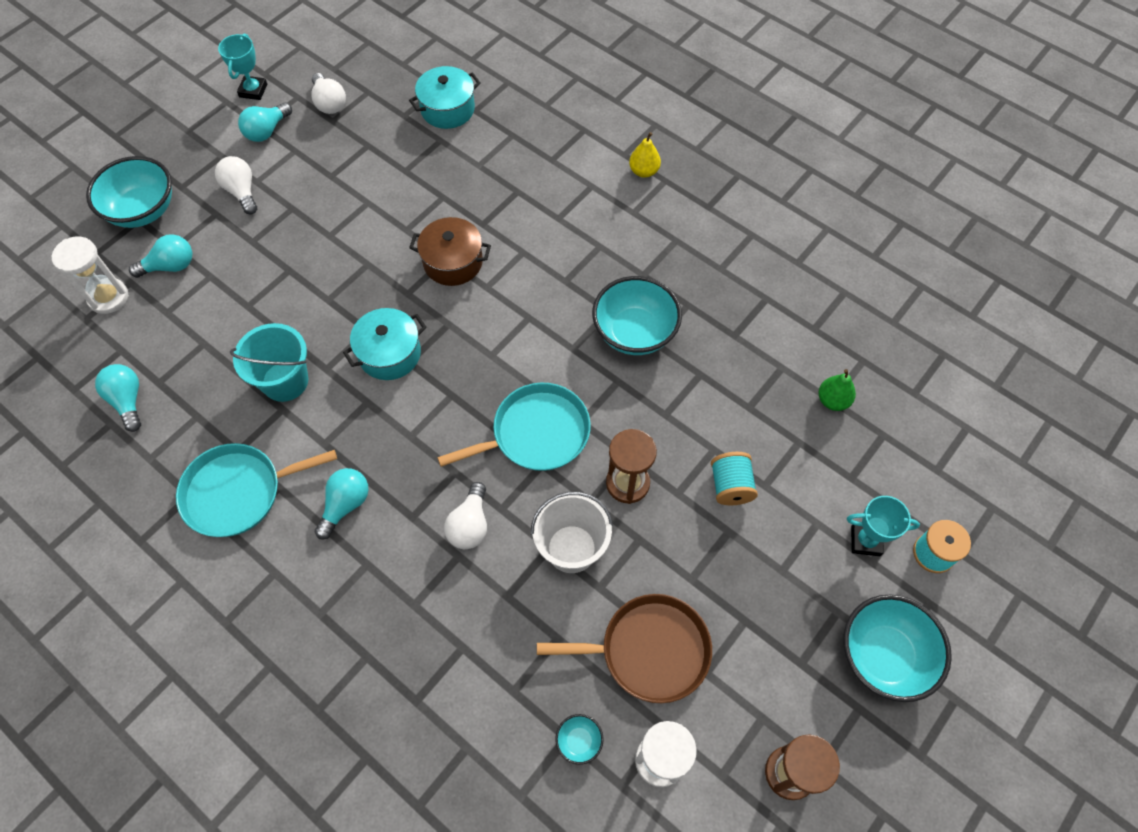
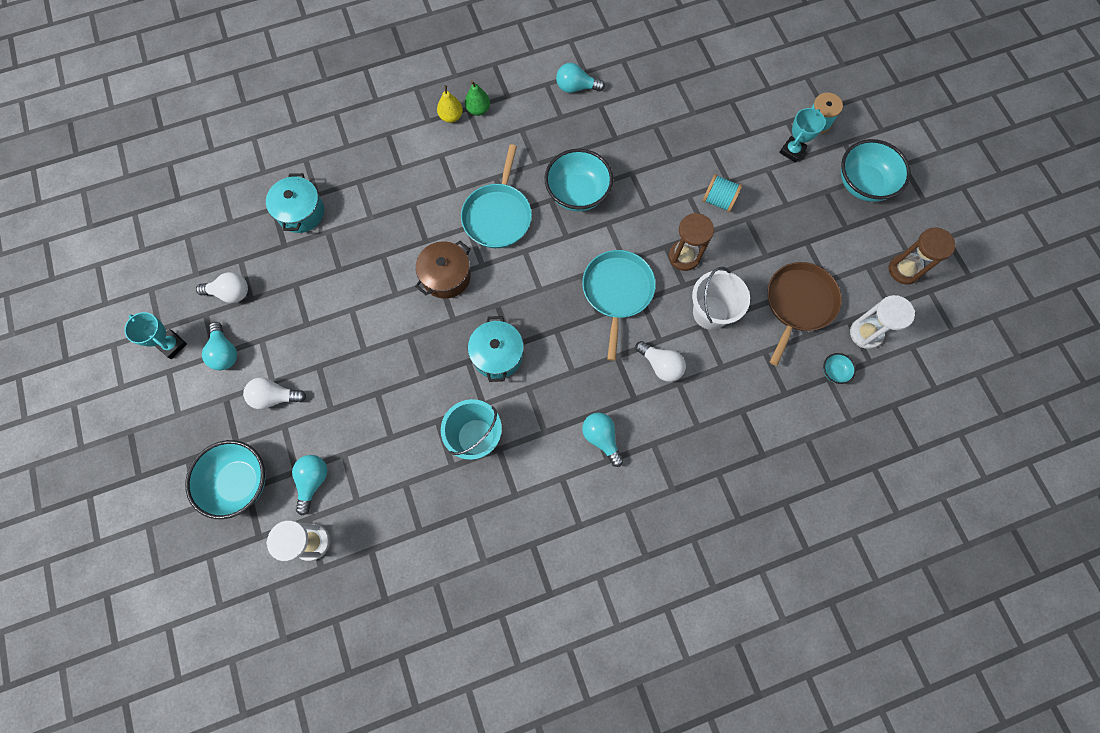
camera: 60 degrees left, 10 degrees up
turquoise light bulb [95,364,141,432] -> turquoise light bulb moved to [556,63,605,93]
turquoise pan [176,443,337,537] -> turquoise pan moved to [461,144,532,248]
green pear [818,369,856,411] -> green pear moved to [465,81,490,116]

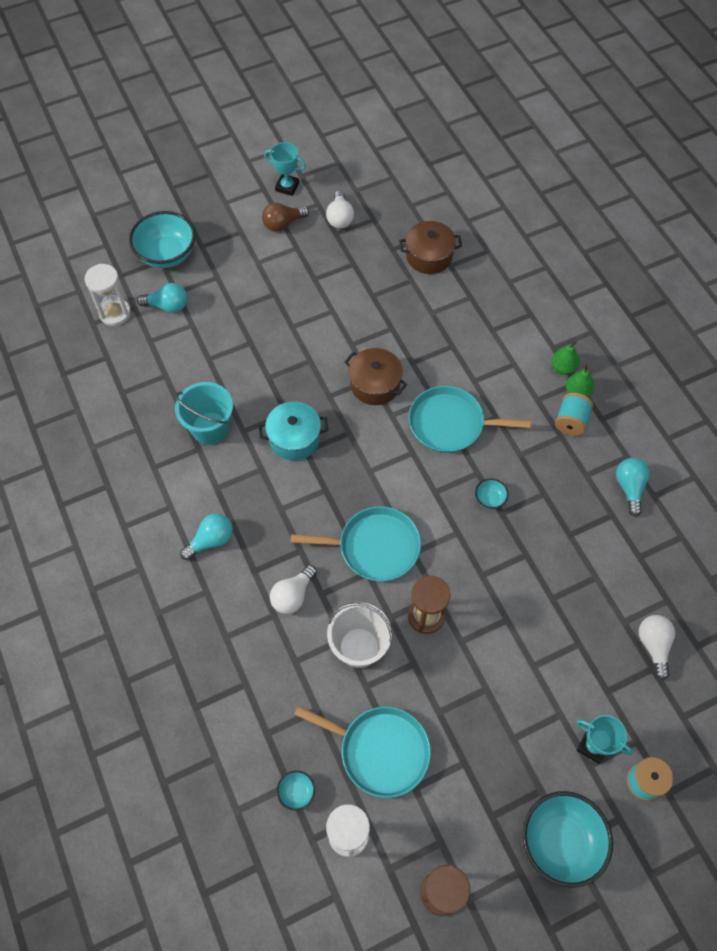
camera: 85 degrees right, 10 degrees down
turquoise trophy [124,312,187,359] -> turquoise trophy turned 75 degrees clockwise [264,142,306,196]
turquoise light bulb [202,322,237,370] -> brown light bulb [262,203,309,232]
white light bulb [243,377,306,410] -> white light bulb moved to [639,615,675,680]
turquoise pot [266,173,324,233] -> brown pot [399,221,462,274]
yellow pear [437,85,463,123] -> green pear [552,341,580,375]
turquoise bowl [544,149,613,212] -> turquoise bowl [475,478,508,509], size x0.44
turquoise spool [703,174,742,212] -> turquoise spool moved to [555,393,593,436]
brown pan [768,262,842,366] -> turquoise pan [294,706,431,798]

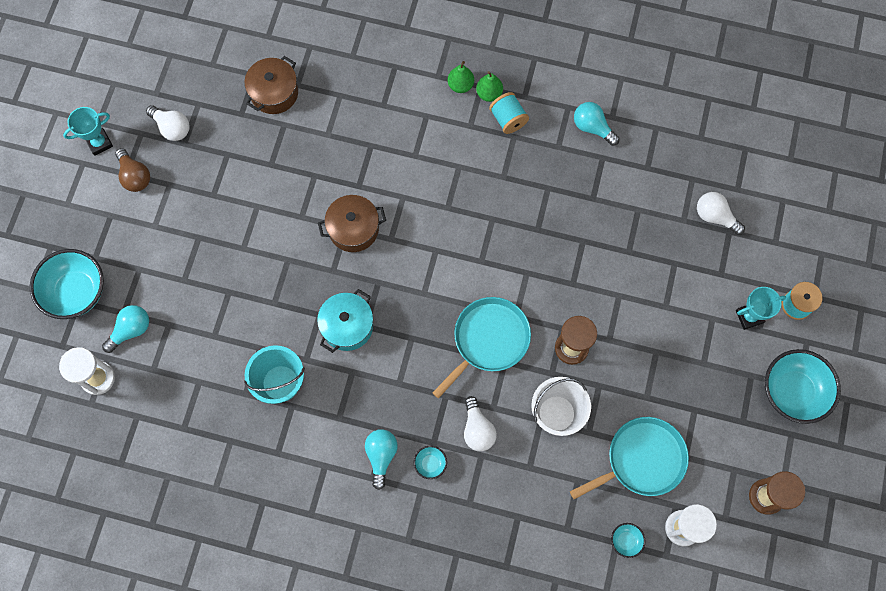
camera: 50 degrees left, 10 degrees up
brown light bulb [262,203,309,232] -> brown light bulb turned 45 degrees counterclockwise [115,148,150,192]
turquoise pan [409,386,532,453] -> none
turquoise bowl [475,478,508,509] -> turquoise bowl moved to [414,446,447,479]

